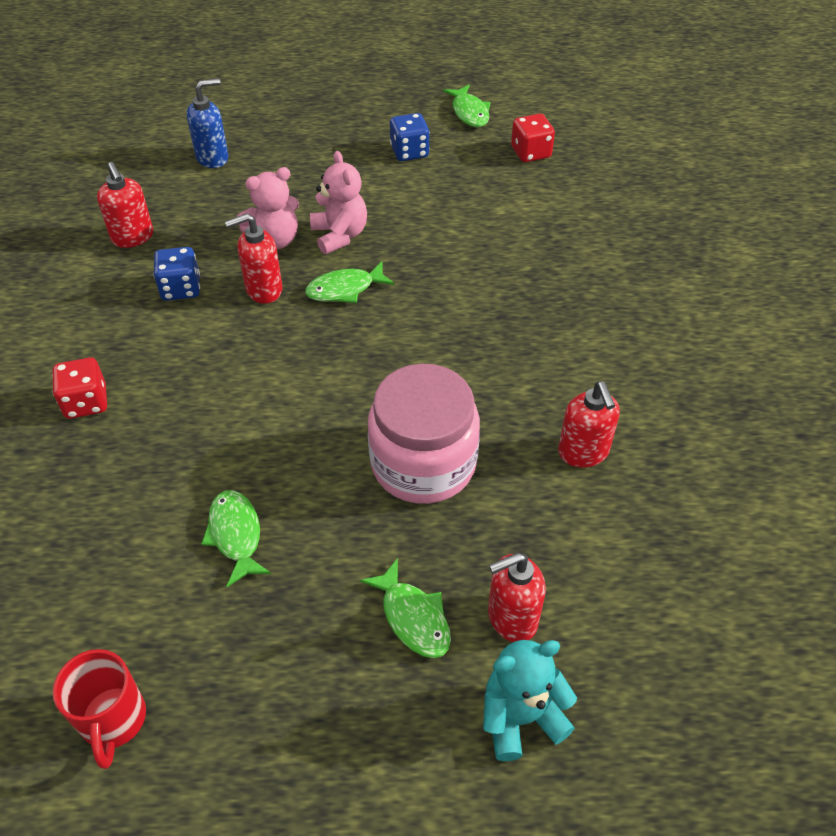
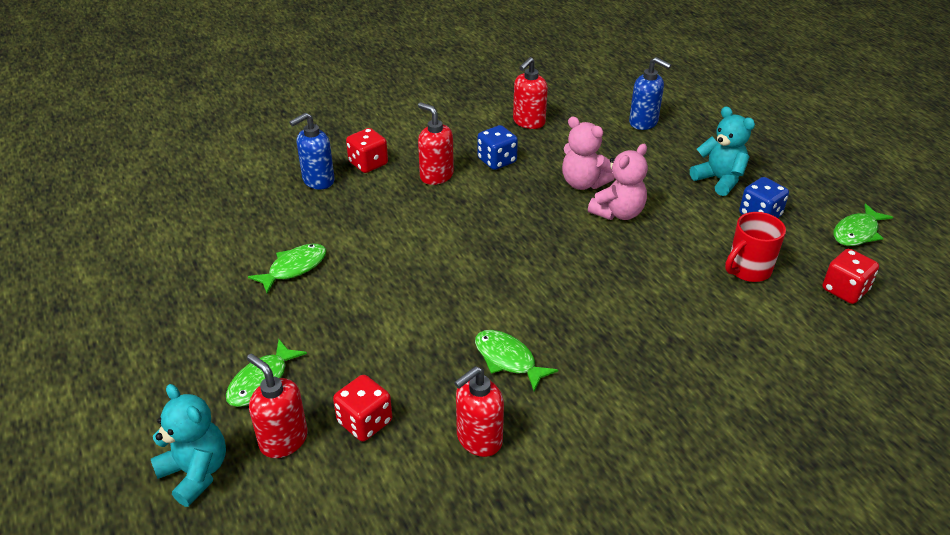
camera: 65 degrees right, 10 degrees down
red mug [53,649,146,769] -> red mug moved to [725,212,786,282]
red soap dispenser [225,213,282,304] -> red soap dispenser moved to [418,102,454,185]
green fish [305,262,394,303] -> green fish moved to [475,330,558,391]
pink jar [368,364,480,504] -> none
none -> blue soap dispenser [289,113,335,190]
none -> red dice [333,375,392,441]
none -> turquoise teddy bear [690,106,755,196]

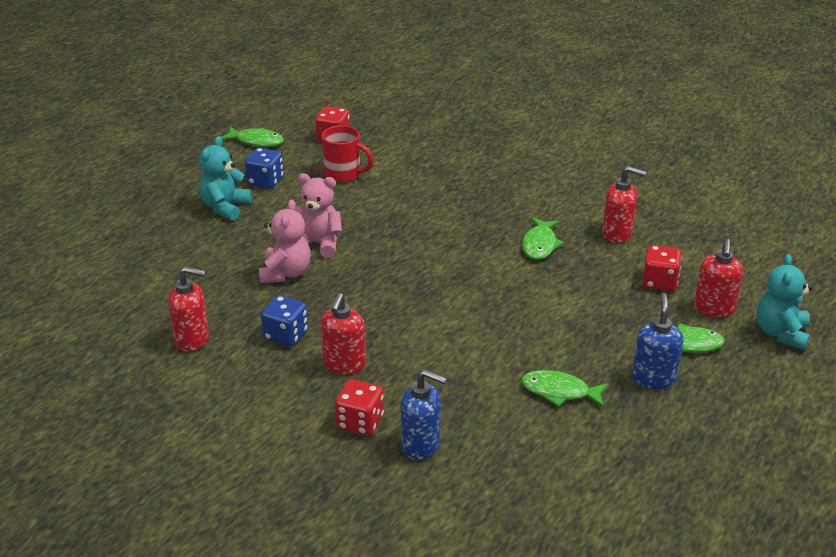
camera: 120 degrees left, 5 degrees down
blue soap dispenser [629,57,671,130] -> blue soap dispenser moved to [632,293,683,389]

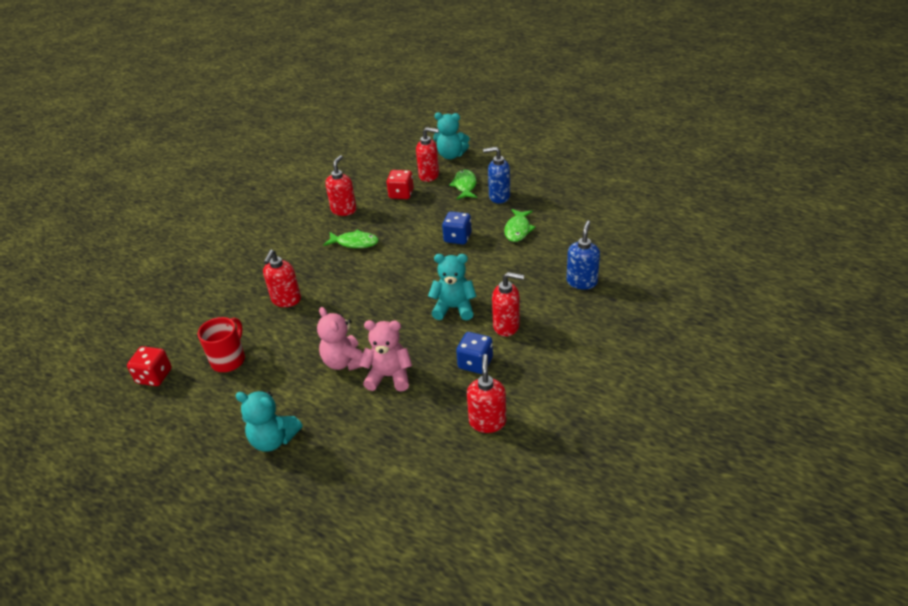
camera: 90 degrees left, 5 degrees up
green fish [221,127,284,147] -> none
blue dice [245,148,284,189] -> blue dice moved to [442,211,472,244]
pink teddy bear [295,173,342,258] -> pink teddy bear turned 45 degrees counterclockwise [317,307,363,371]
red dice [335,379,384,436] -> none
none -> red soap dispenser [263,250,301,307]
none -> turquoise teddy bear [428,254,477,320]

